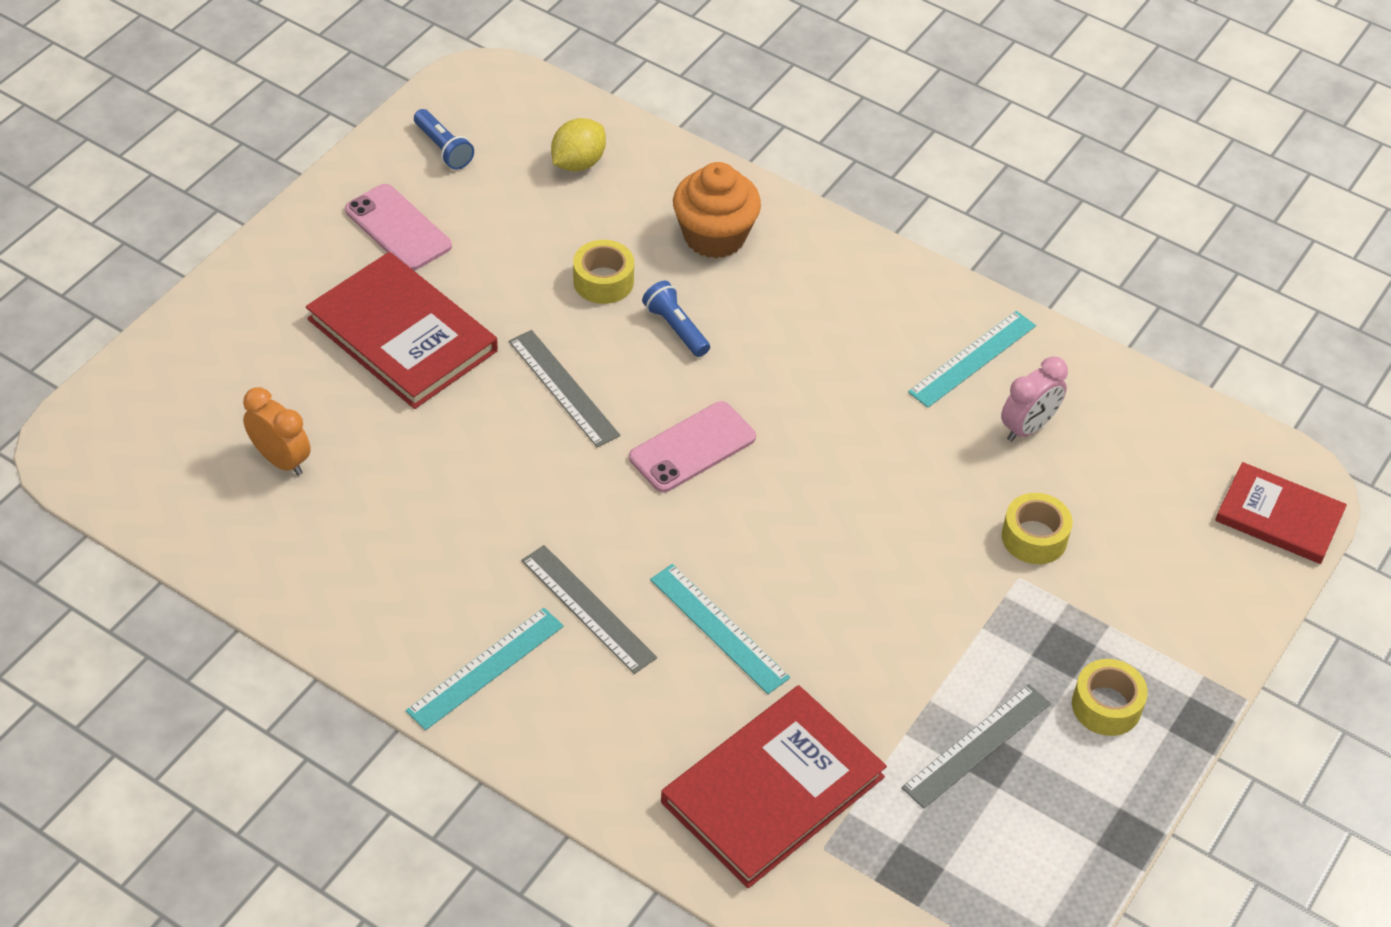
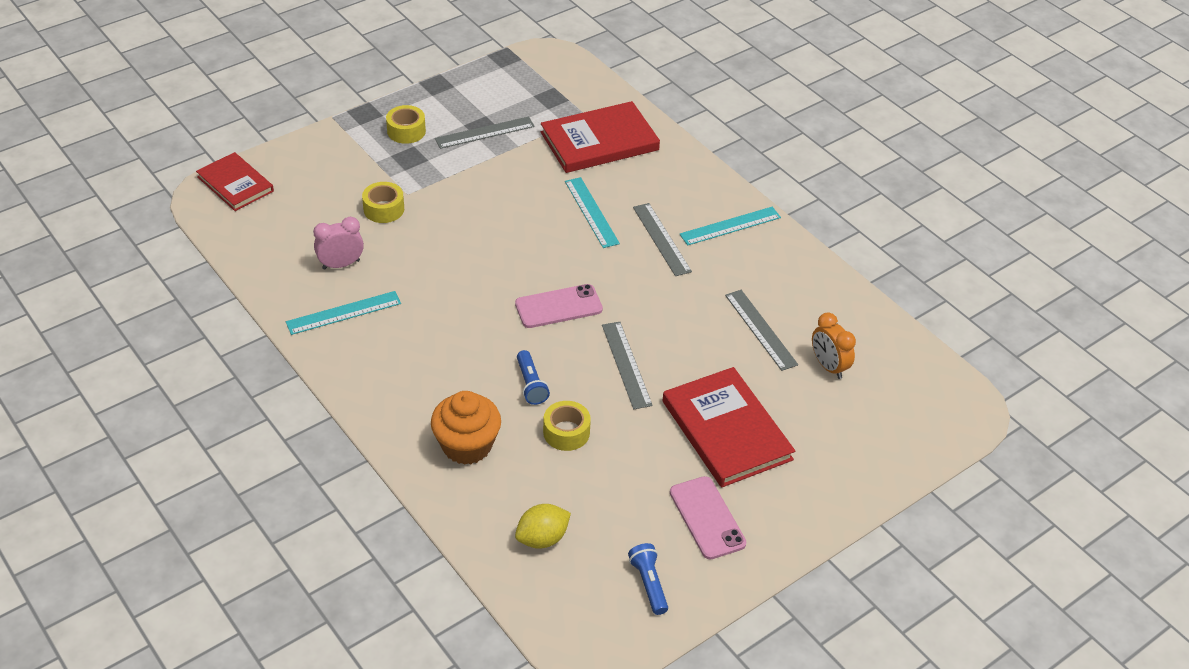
camera: 160 degrees left, 5 degrees down
none -> grey ruler [725,290,798,371]

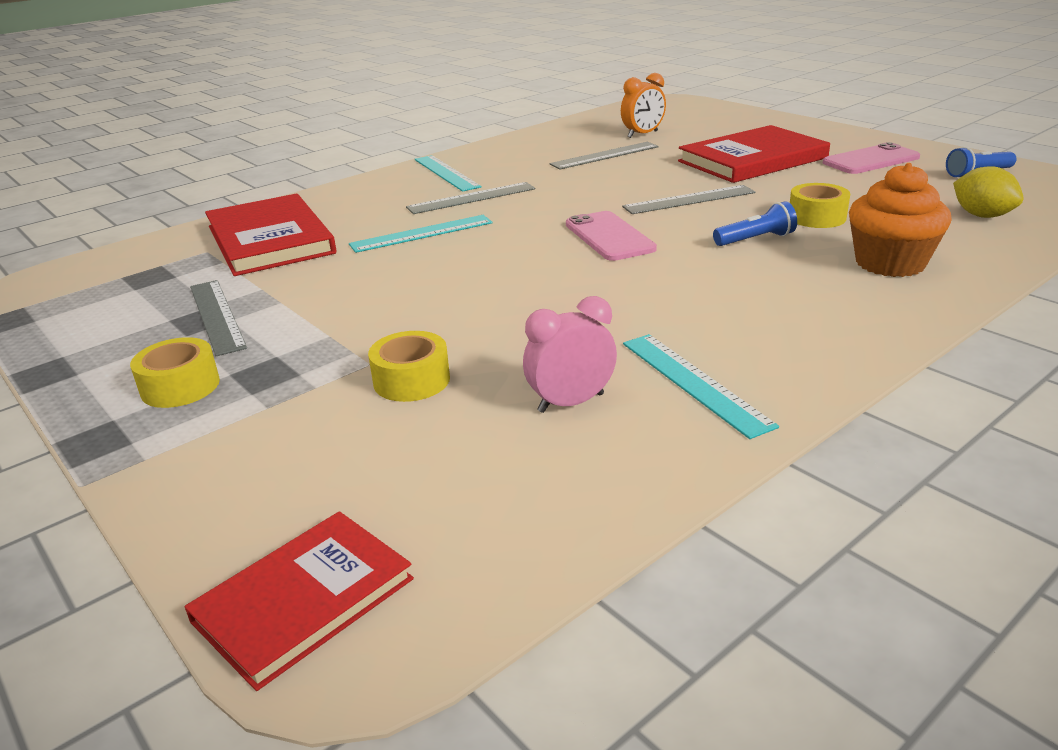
camera: 90 degrees left, 15 degrees down
pink clock [313,217,364,270] -> pink clock turned 90 degrees clockwise [523,296,617,413]

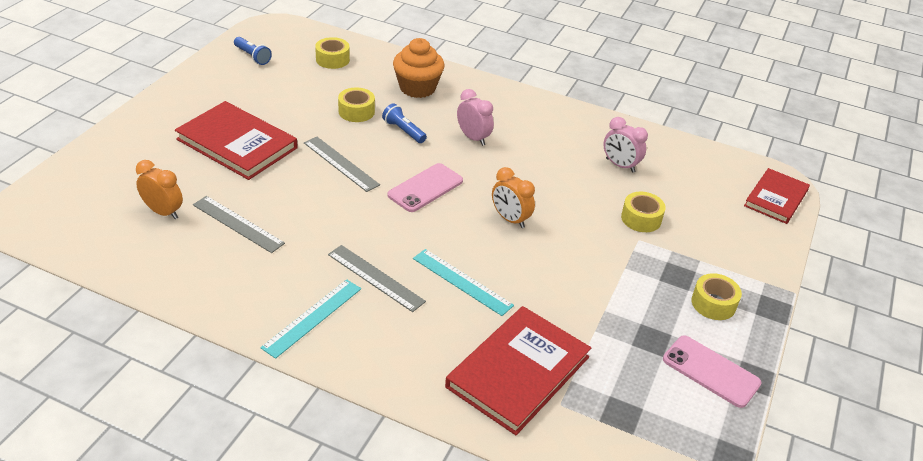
camera: 120 degrees left, 10 degrees up
red book [185,511,414,691] -> red book turned 75 degrees counterclockwise [744,168,810,224]
grey ruler [190,280,247,356] -> none
turquoise ruler [623,334,779,439] -> none
pink phone [823,142,920,174] -> pink phone moved to [663,335,761,408]
yellow lemon [953,166,1024,218] -> yellow tape [315,37,350,69]
none -> pink clock [457,89,494,146]
none -> orange clock [492,167,535,228]

